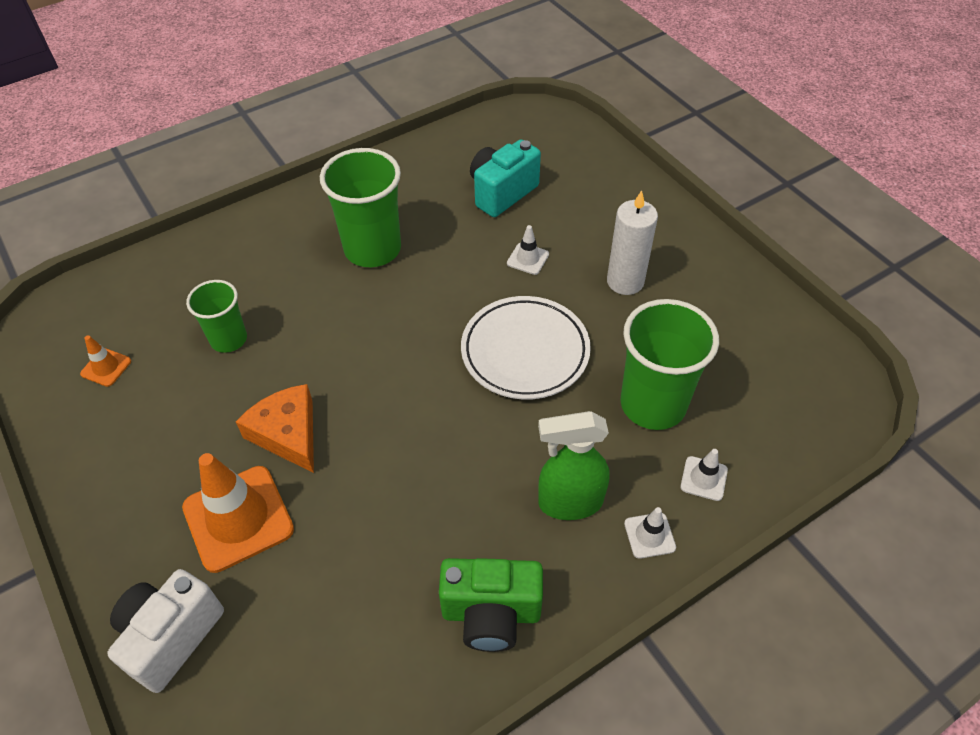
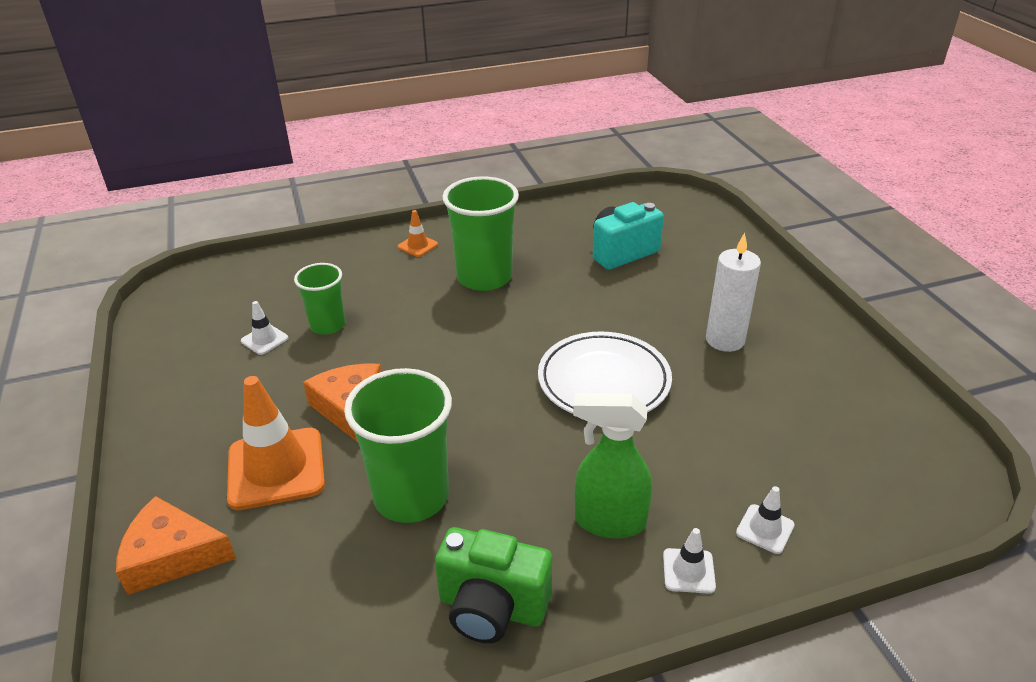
camera: 15 degrees right, 15 degrees down
orange traffic cone [80,335,131,387] -> orange traffic cone moved to [398,210,438,257]
white camera [107,569,224,693] -> orange cheese [116,496,236,595]
white traffic cone [507,225,549,275] -> white traffic cone moved to [241,301,288,355]
green cup [621,299,719,430] -> green cup moved to [344,368,452,523]

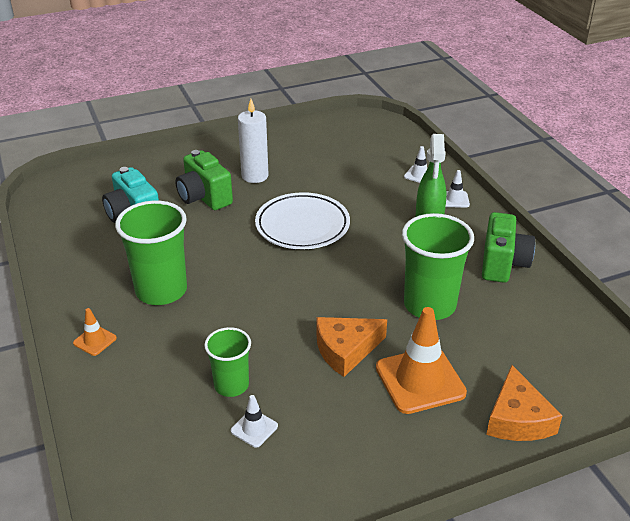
camera: 95 degrees left, 0 degrees up
none -> green camera [175,150,233,210]

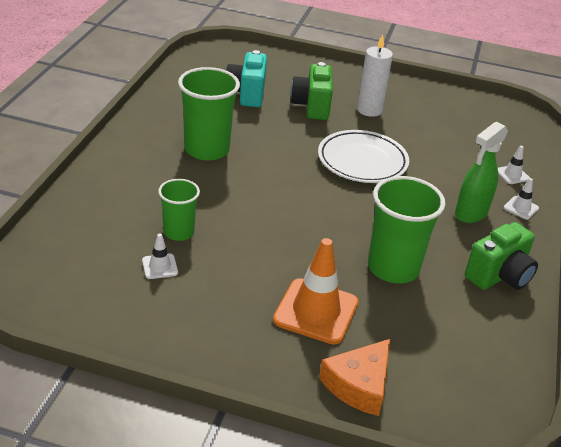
camera: 35 degrees right, 0 degrees up
orange traffic cone [73,308,117,356] -> none
orange cheese [317,317,387,377] -> none

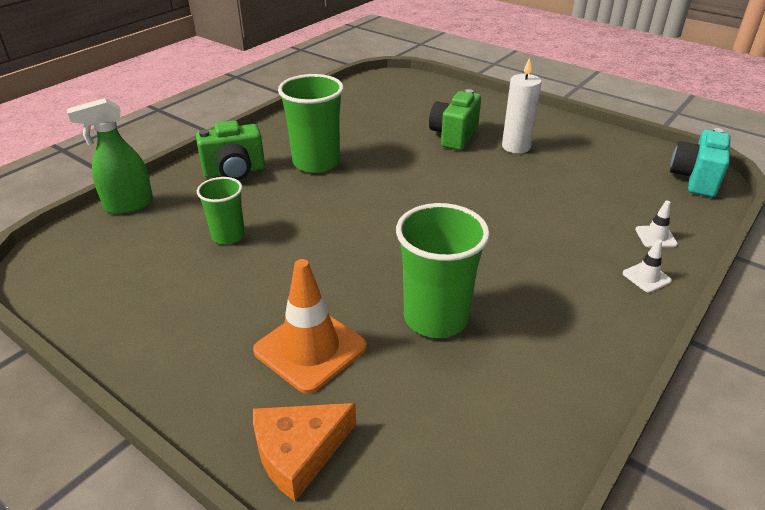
camera: 25 degrees right, 0 degrees up
white traffic cone [142,233,178,279] -> none
turquoise camera [226,50,267,107] -> turquoise camera moved to [670,128,731,197]
white plate [318,130,409,183] -> none
green spray bottle [455,122,508,223] -> green spray bottle moved to [67,98,153,214]
green camera [465,222,538,290] -> green camera moved to [196,120,265,180]

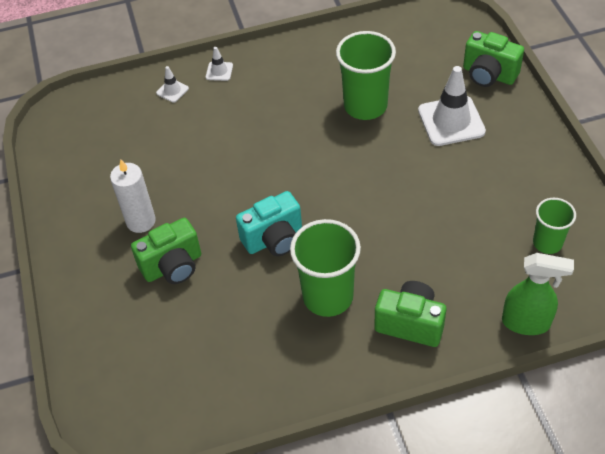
camera: 140 degrees left, 15 degrees up
green cup [197,177,245,244] -> green cup moved to [533,198,576,254]
orange traffic cone [253,259,367,394] -> white traffic cone [418,66,486,146]
orange cheese [253,403,356,502] -> green camera [463,31,524,87]
turquoise camera [670,128,731,197] -> turquoise camera moved to [236,191,302,256]

